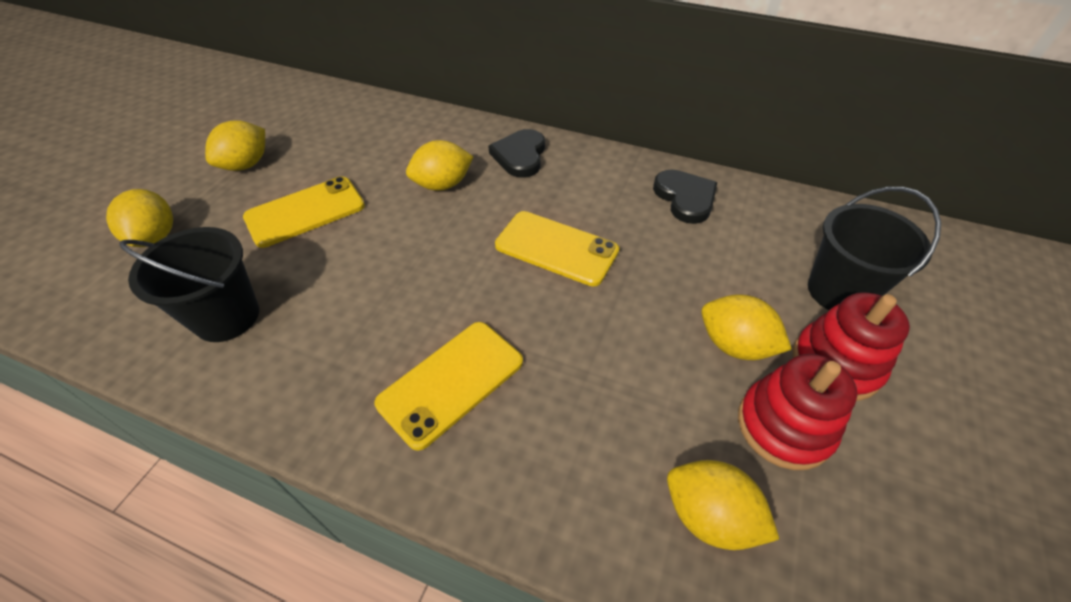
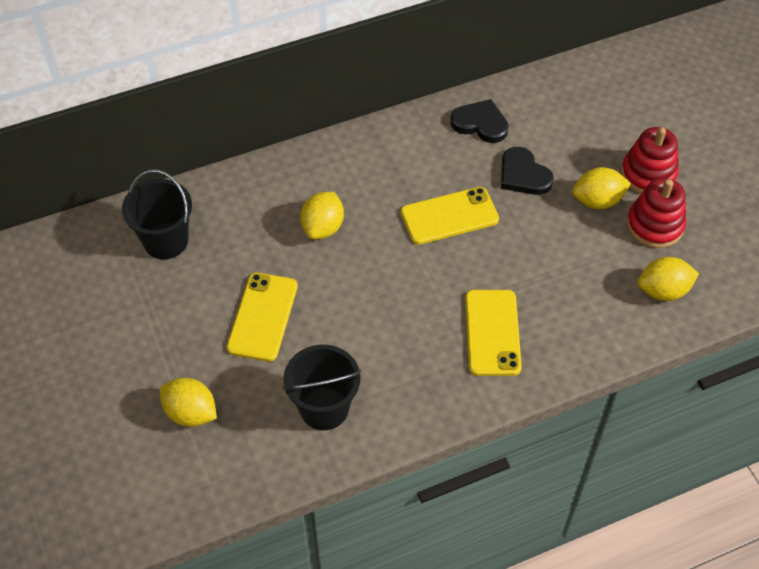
camera: 45 degrees left, 5 degrees up
yellow lemon [205,120,265,171] -> none
black heart [488,129,545,178] -> black heart moved to [501,147,554,195]
black bucket [808,187,941,310] -> black bucket moved to [122,170,192,259]

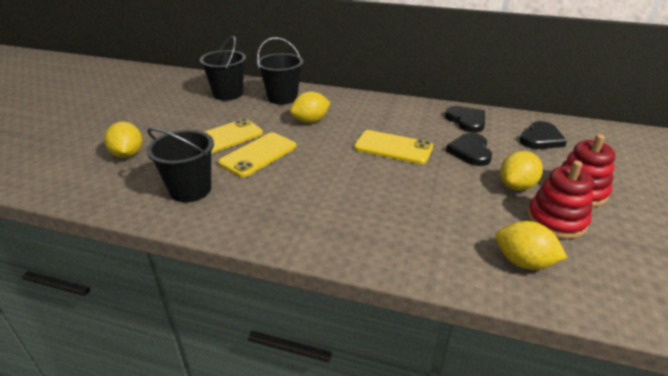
camera: 40 degrees right, 20 degrees down
yellow phone [465,290,522,376] -> yellow phone moved to [218,133,297,177]
yellow lemon [572,167,631,209] -> yellow lemon turned 75 degrees counterclockwise [500,151,543,191]
none -> black bucket [257,37,303,105]
none -> black heart [519,121,567,149]

